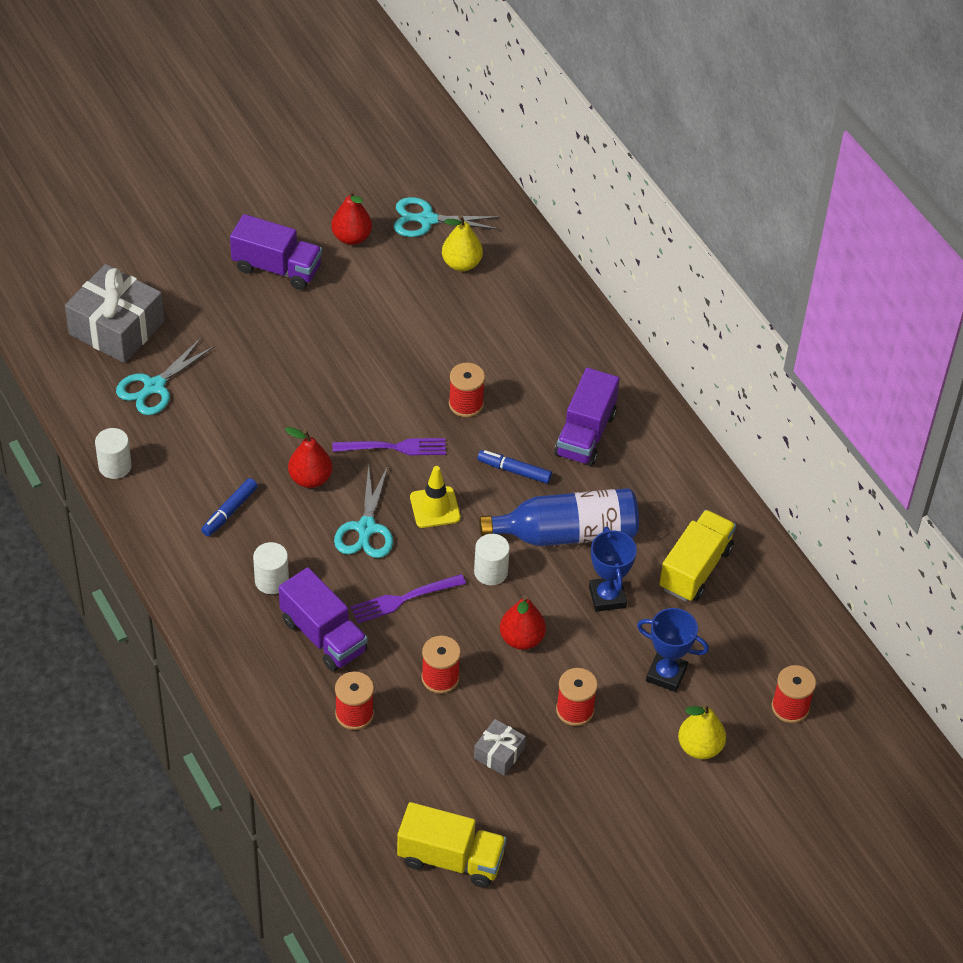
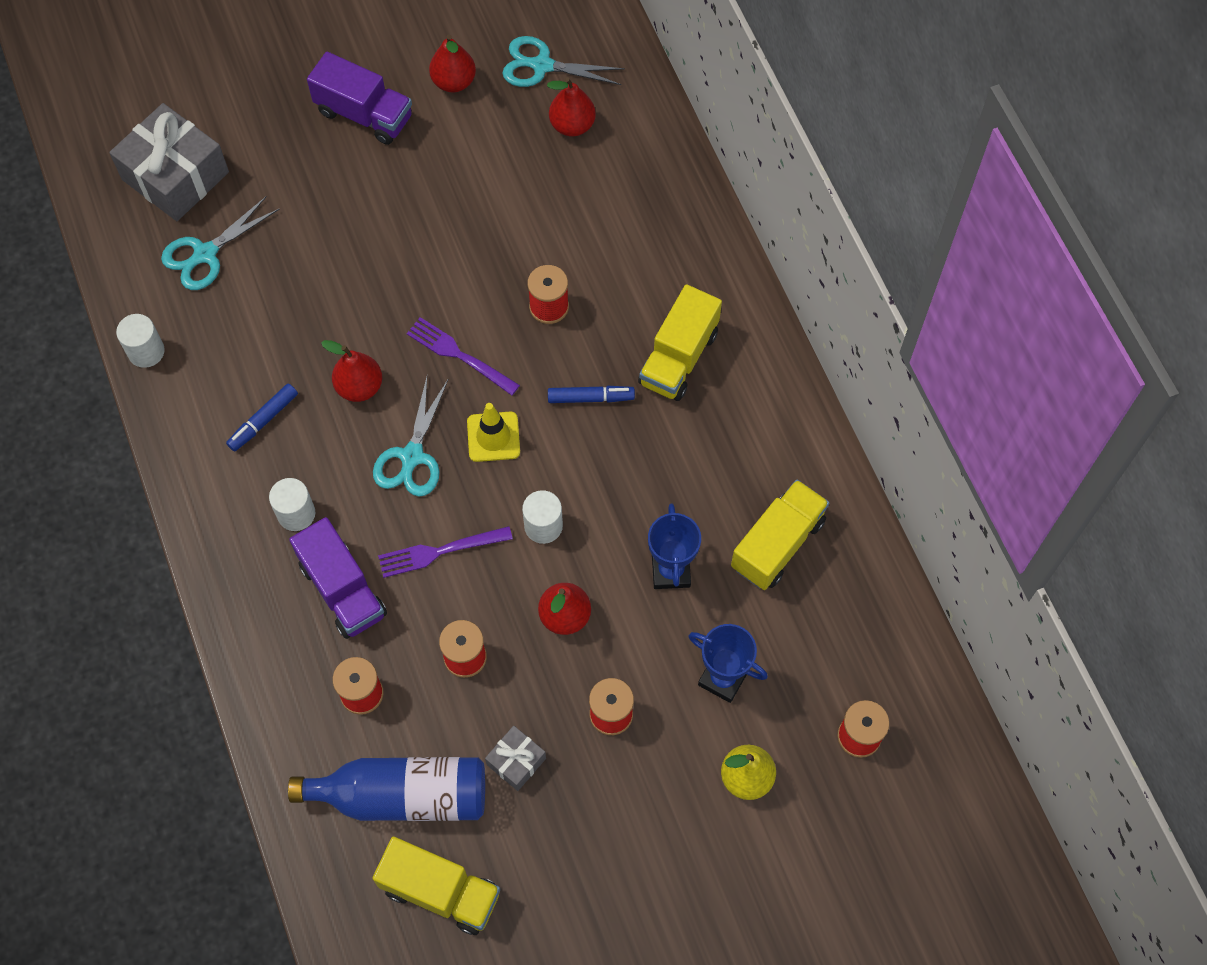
camera: 10 degrees right, 15 degrees up
purple fork [333,438,446,455] -> purple fork turned 150 degrees counterclockwise [407,317,520,395]
yellow pear [442,215,483,271] -> red pear [547,77,596,136]
blue marker [477,450,552,484] -> blue marker turned 150 degrees clockwise [548,386,635,403]
blue bottle [479,488,639,546] -> blue bottle moved to [288,757,485,821]
purple truck [554,368,620,466] -> yellow truck [638,284,722,401]

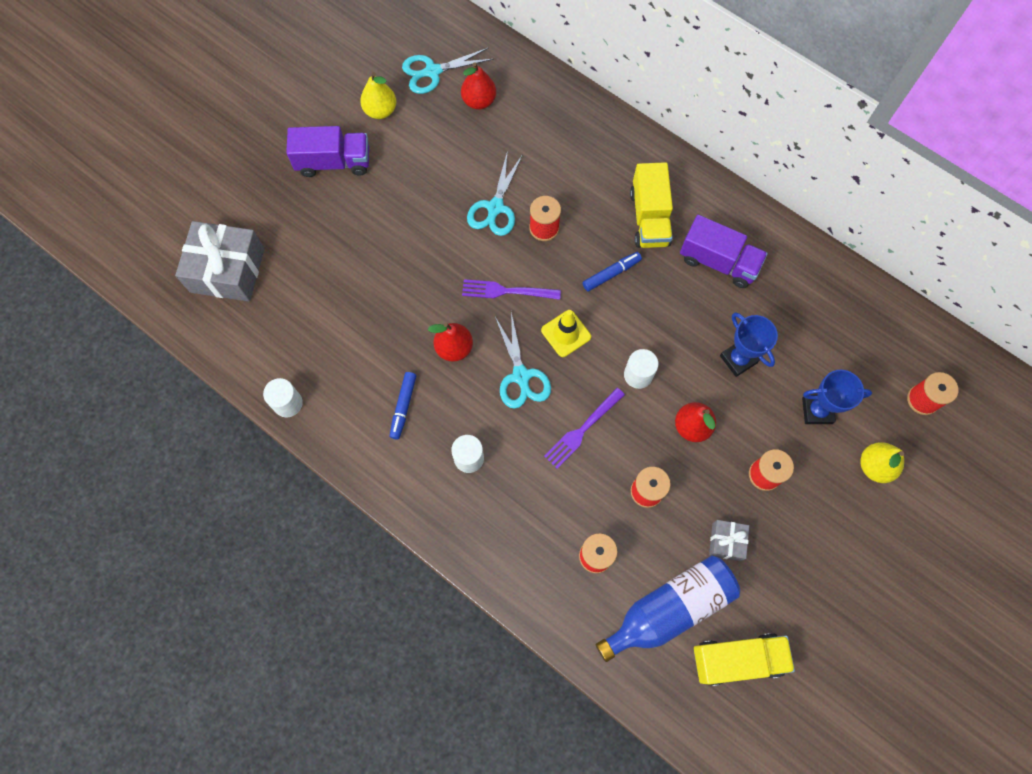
camera: 30 degrees left, 5 degrees up
turquoise scissors [161,196,279,290] -> turquoise scissors moved to [467,150,523,236]
purple truck [289,517,387,639] -> purple truck moved to [680,215,768,288]
red pear [429,34,476,92] -> yellow pear [360,72,396,119]
yellow truck [731,479,829,590] -> none

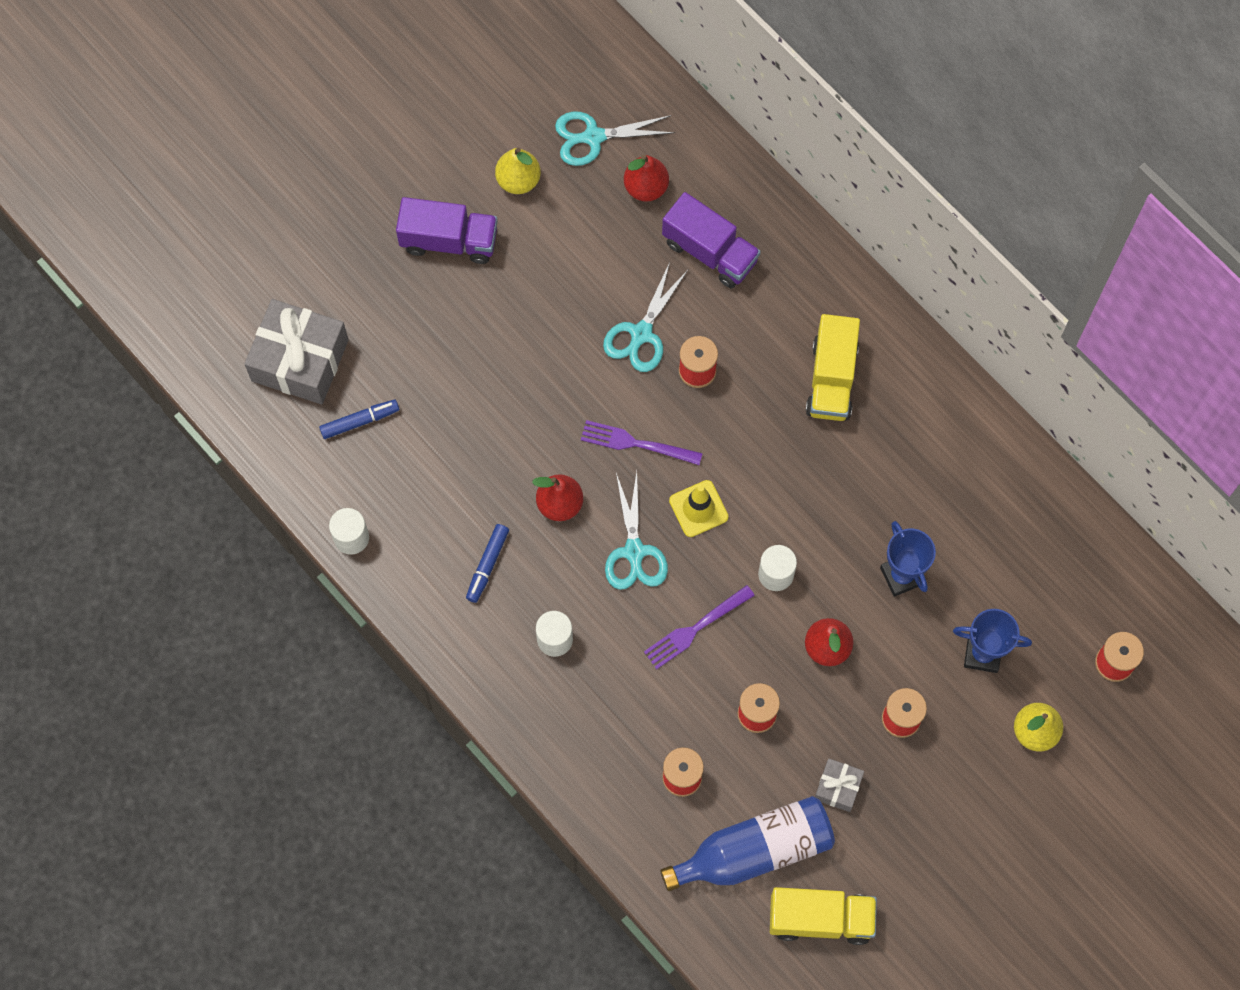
camera: 10 degrees right, 0 degrees up
blue marker [582,252,642,291] -> blue marker moved to [319,399,399,439]
purple truck [680,215,768,288] -> purple truck moved to [662,192,761,288]

